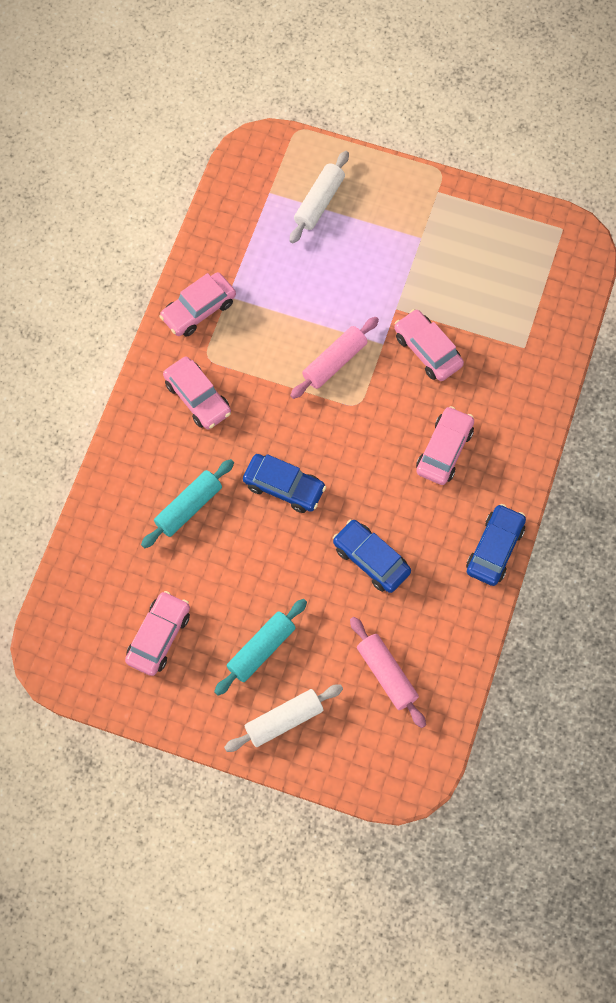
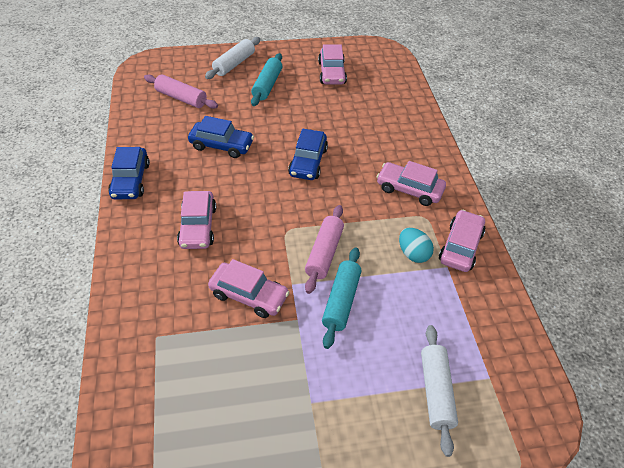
camera: 150 degrees right, 20 degrees down
turquoise rolling pin [141,459,234,548] -> turquoise rolling pin moved to [322,247,362,349]
blue car [243,454,326,513] -> blue car turned 75 degrees counterclockwise [288,128,328,180]
none -> turquoise egg [399,228,434,263]

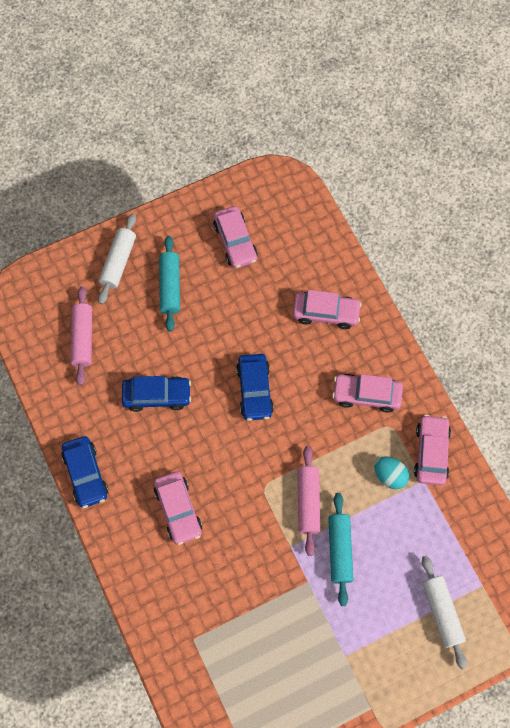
camera: 15 degrees left, 20 degrees up
pink rolling pin [144,74,218,109] -> pink rolling pin turned 75 degrees clockwise [71,286,92,385]
pink car [208,259,290,318] -> pink car moved to [293,290,362,329]

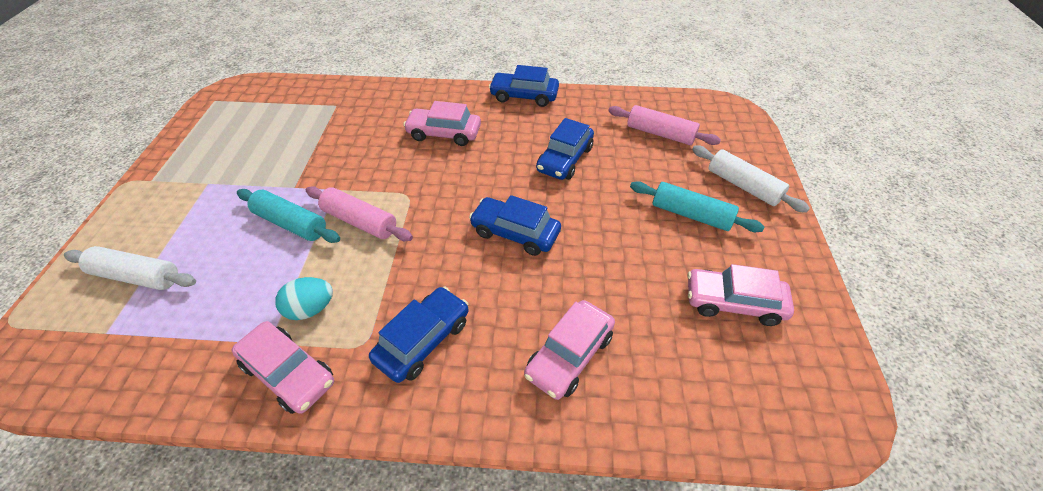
camera: 120 degrees right, 20 degrees down
pink car [332,374,403,413] -> blue car [369,287,469,383]

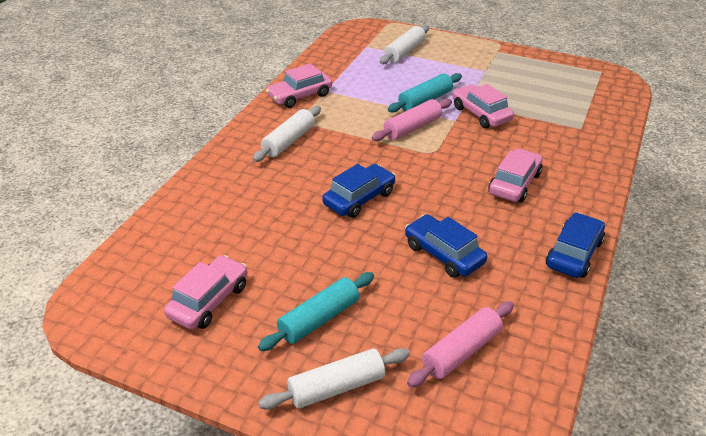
camera: 110 degrees right, 10 degrees down
turquoise egg [275,277,333,320] -> none
blue car [369,287,469,383] -> white rolling pin [253,106,321,162]
pink car [524,300,615,400] -> pink car moved to [453,84,514,128]

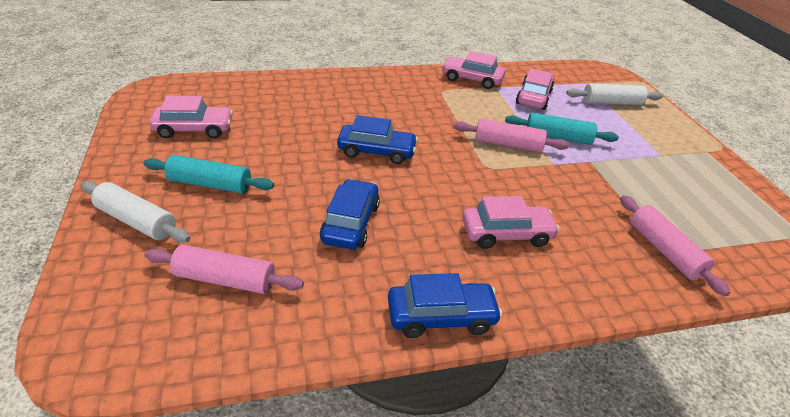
camera: 50 degrees right, 0 degrees up
white rolling pin [253,106,321,162] -> none
pink car [453,84,514,128] -> pink car moved to [516,68,554,110]
none -> pink rolling pin [620,195,730,296]

